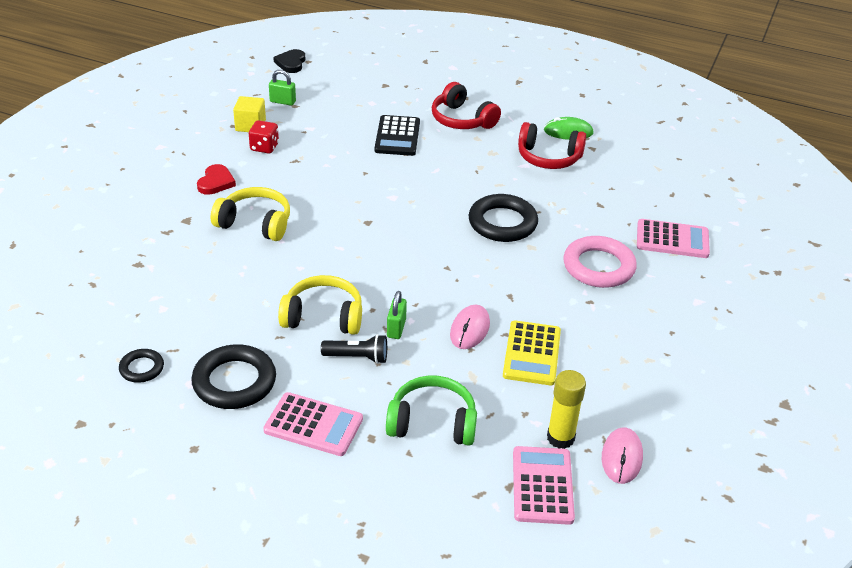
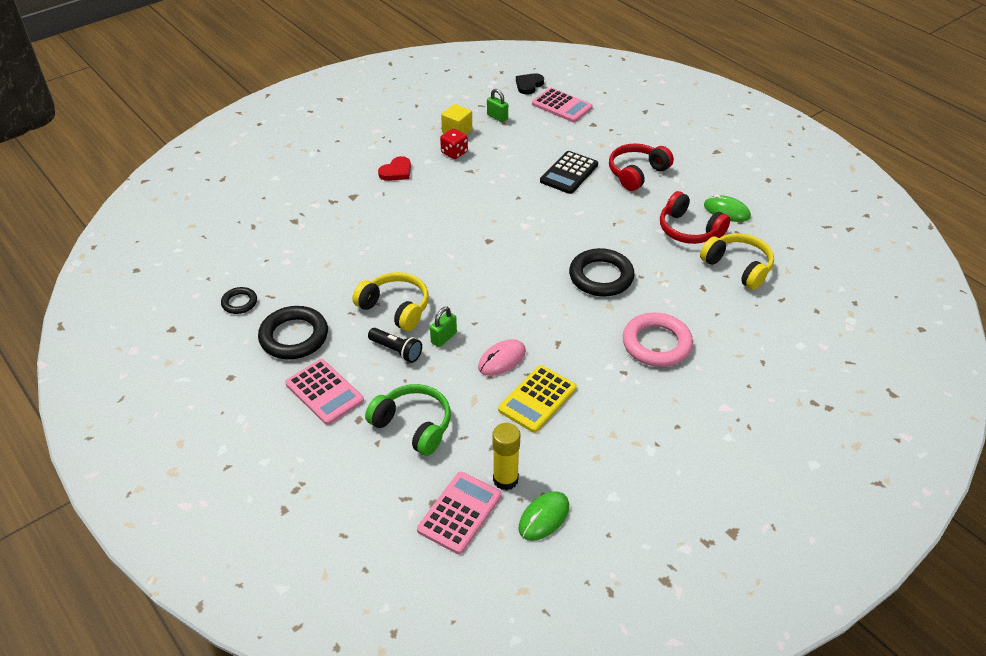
camera: 30 degrees right, 5 degrees up
yellow headphones [210,187,290,241] -> yellow headphones moved to [700,233,774,290]
red headphones [432,82,501,129] -> red headphones turned 60 degrees clockwise [609,143,674,191]
pink mouse [602,427,643,484] -> green mouse [519,491,569,541]
pink calculator [637,219,710,258] -> pink calculator moved to [532,88,593,122]

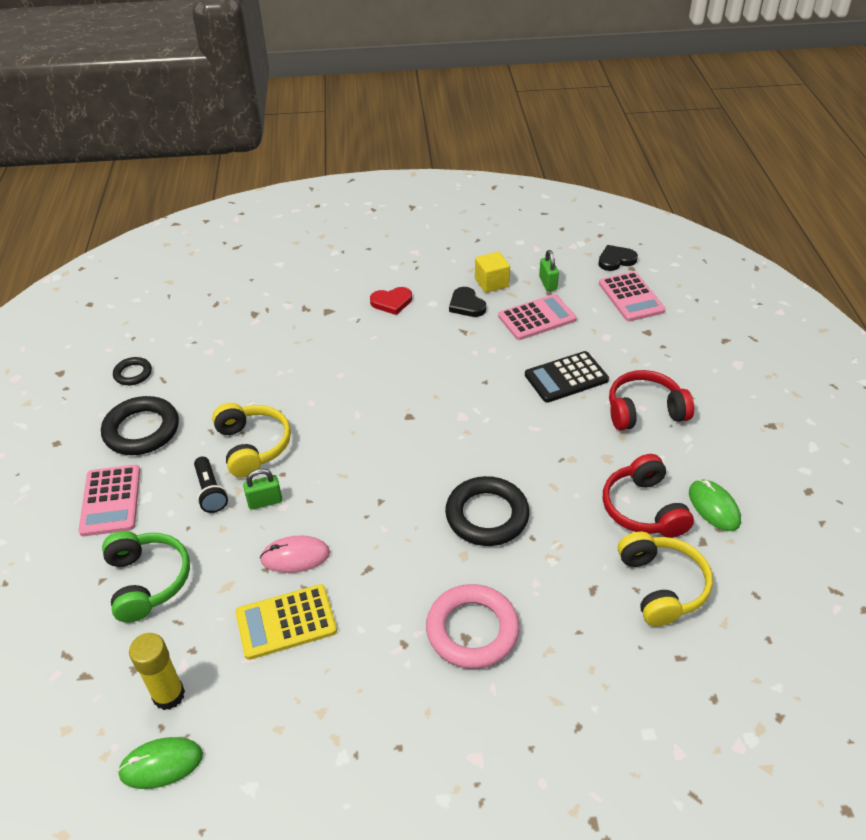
camera: 35 degrees right, 0 degrees up
pink calculator [417,472,501,554] -> pink calculator moved to [498,294,577,340]
red dice [440,128,468,159] -> black heart [449,287,486,317]

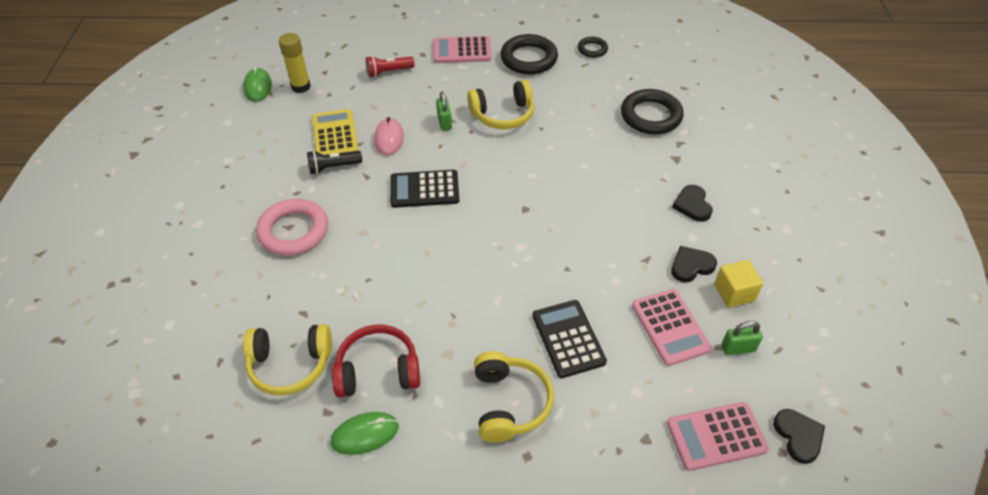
camera: 95 degrees right, 5 degrees up
green headphones [102,531,190,623] -> red flashlight [366,56,415,77]
black flashlight [194,457,228,513] -> black flashlight moved to [307,150,362,174]
red heart [370,287,412,315] -> black heart [672,185,713,222]
black ring [445,476,529,546] -> black ring moved to [621,89,684,134]
red headphones [609,370,694,431] -> yellow headphones [474,351,554,443]
none -> black calculator [390,170,460,208]

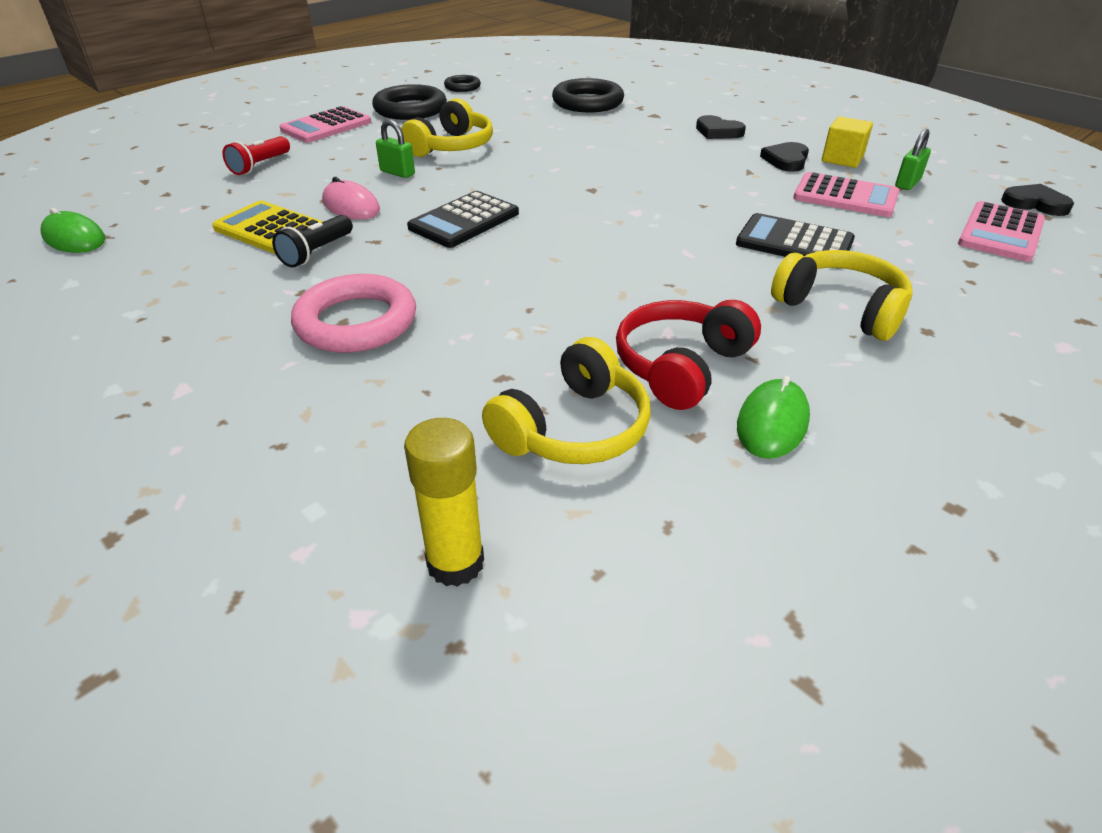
camera: 45 degrees left, 10 degrees down
yellow glue stick [279,33,311,93] -> yellow glue stick moved to [404,418,484,587]

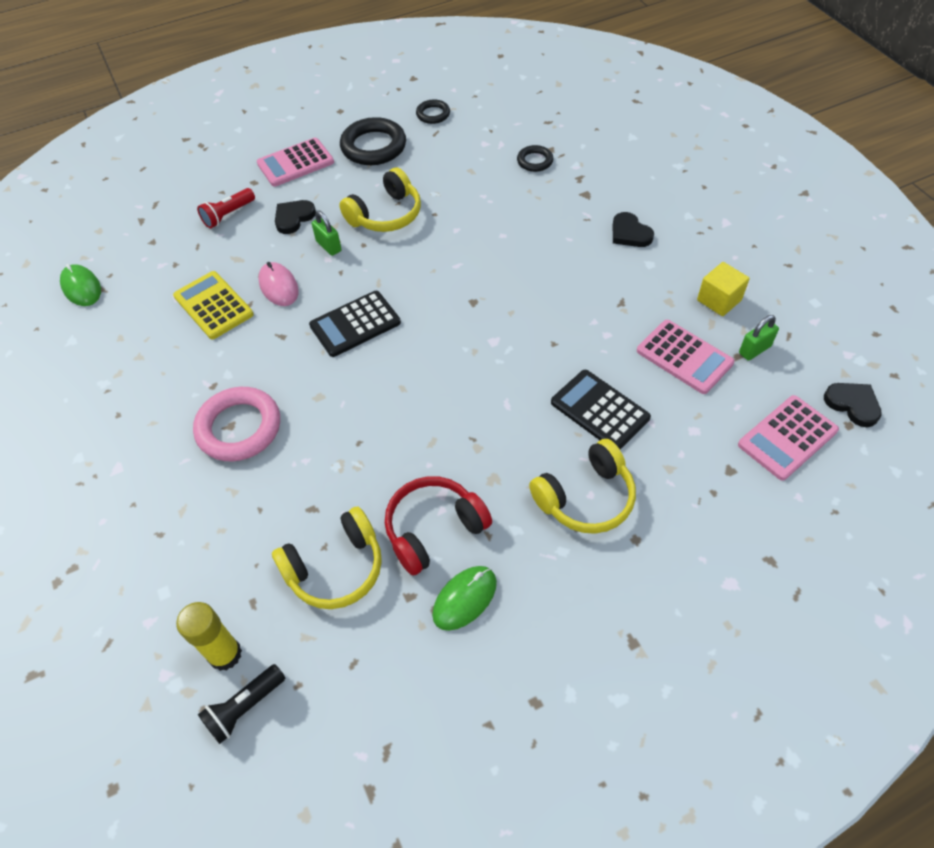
camera: 20 degrees right, 15 degrees up
black flashlight [272,215,353,268] -> black flashlight moved to [198,664,285,744]
black ring [552,78,624,112] -> black ring [517,145,553,172], size x0.53
black heart [760,142,809,172] -> black heart moved to [275,200,316,234]
yellow headphones [771,250,913,341] -> yellow headphones turned 90 degrees clockwise [529,439,636,534]

